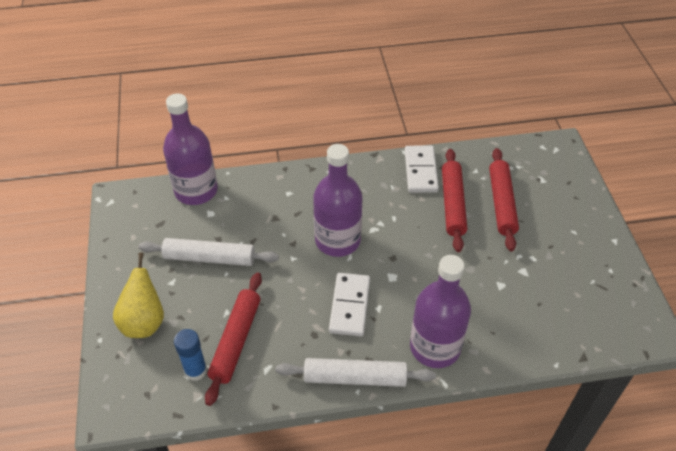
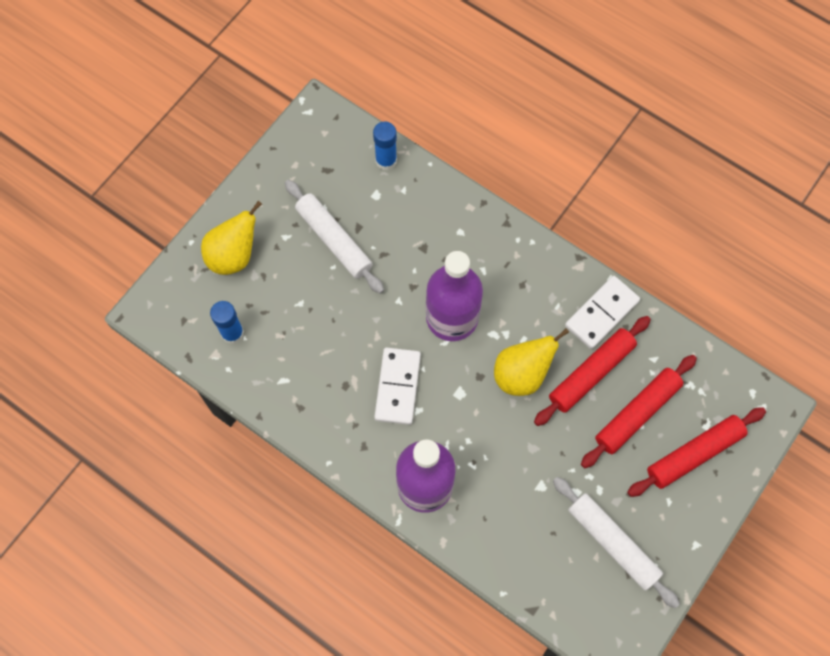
camera: 45 degrees right, 20 degrees up
purple bottle [163,94,218,205] -> blue glue stick [373,121,397,170]
red rolling pin [205,272,262,406] -> red rolling pin moved to [627,407,766,497]
white rolling pin [276,358,436,387] -> white rolling pin moved to [553,477,680,608]
white domino [329,273,370,336] -> white domino turned 45 degrees counterclockwise [374,348,421,425]
none -> yellow pear [494,328,569,396]

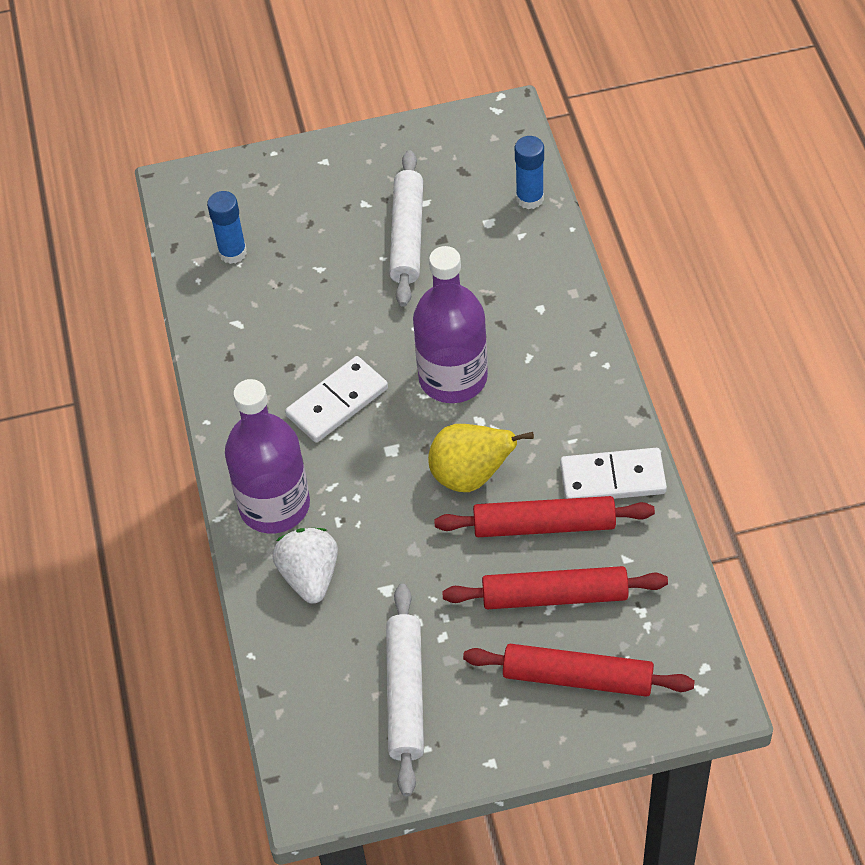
camera: 45 degrees right, 15 degrees down
yellow pear [201,200,262,275] -> none
none -> white strawberry [273,528,338,604]

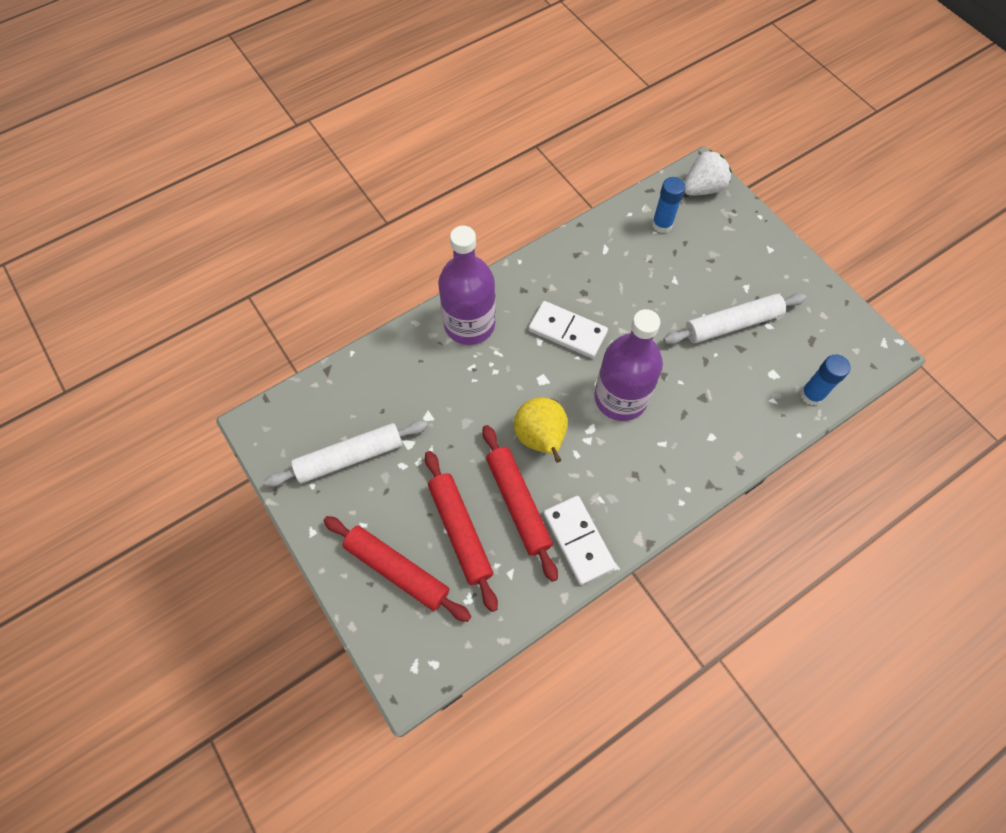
camera: 65 degrees right, 10 degrees up
white strawberry [273,528,338,604] -> white strawberry moved to [684,150,732,196]
red rolling pin [463,644,695,697] -> red rolling pin turned 45 degrees counterclockwise [323,516,471,622]

